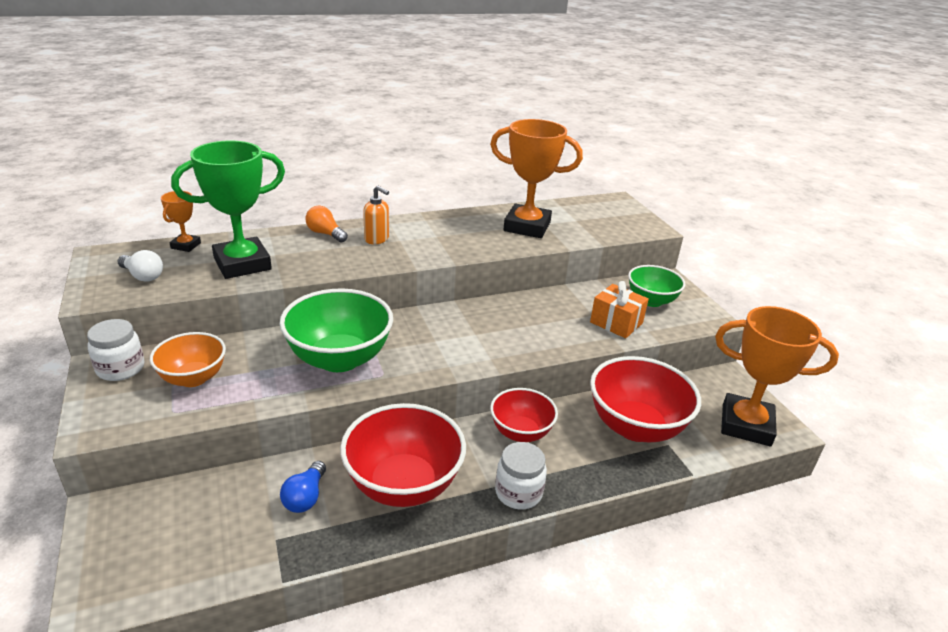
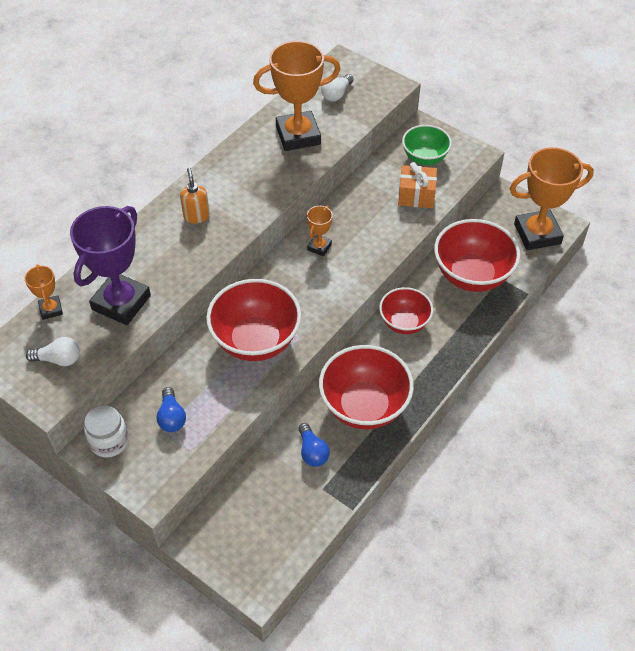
camera: 30 degrees left, 20 degrees up
orange bowl [150,332,226,387] -> blue light bulb [156,387,186,432]
green trophy [171,141,285,279] -> purple trophy [70,206,151,325]
green bowl [279,288,393,372] -> red bowl [206,279,301,361]
orange light bulb [305,206,348,243] -> none
orange soap dispenser [363,185,389,244] -> orange soap dispenser turned 105 degrees counterclockwise [180,168,210,223]
white jar [495,442,547,510] -> none
none -> orange trophy [307,205,333,256]
none -> white light bulb [321,74,354,101]

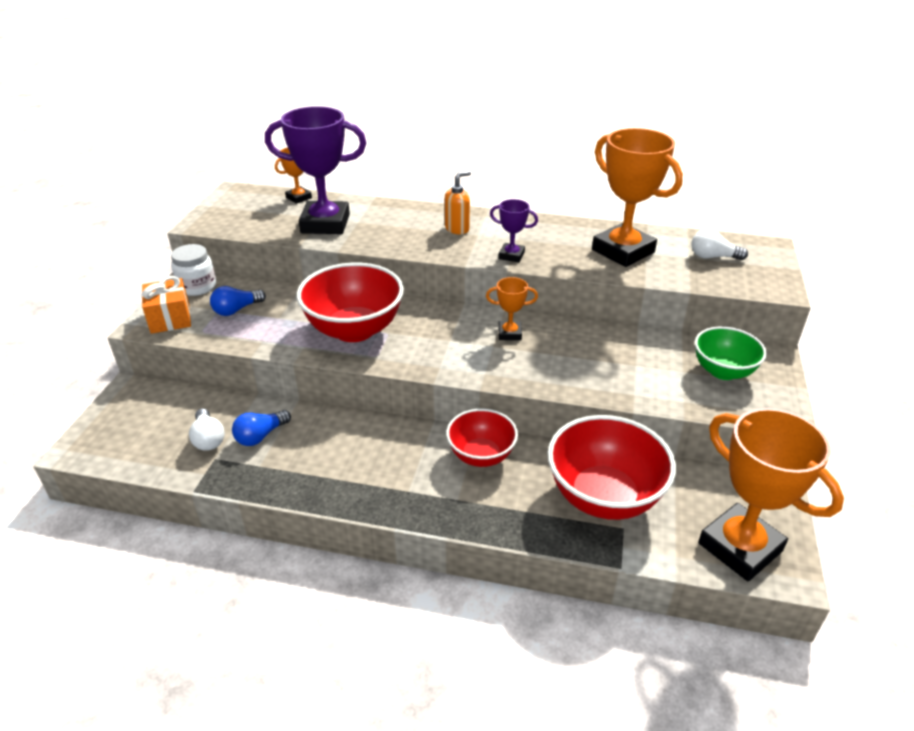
camera: 65 degrees right, 15 degrees down
white light bulb [26,337,80,366] -> white light bulb moved to [189,409,225,451]
red bowl [319,345,414,429] -> none
orange gift [398,162,437,208] -> orange gift moved to [142,276,191,334]
none -> purple trophy [490,199,538,262]

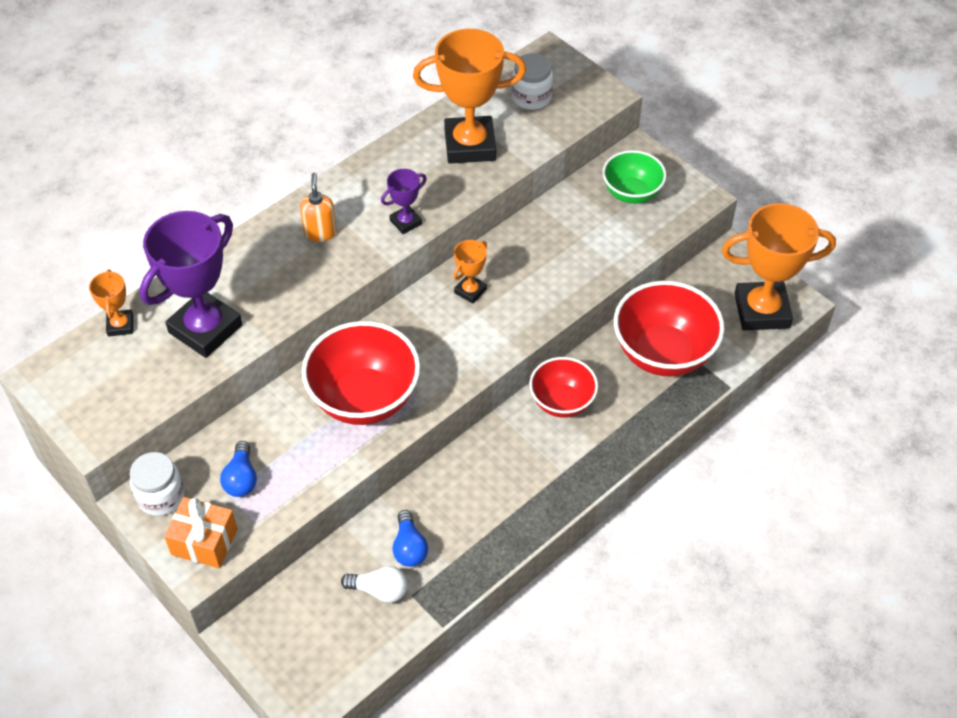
camera: 55 degrees left, 15 degrees up
white light bulb [692,228,748,260] -> white jar [511,53,553,110]

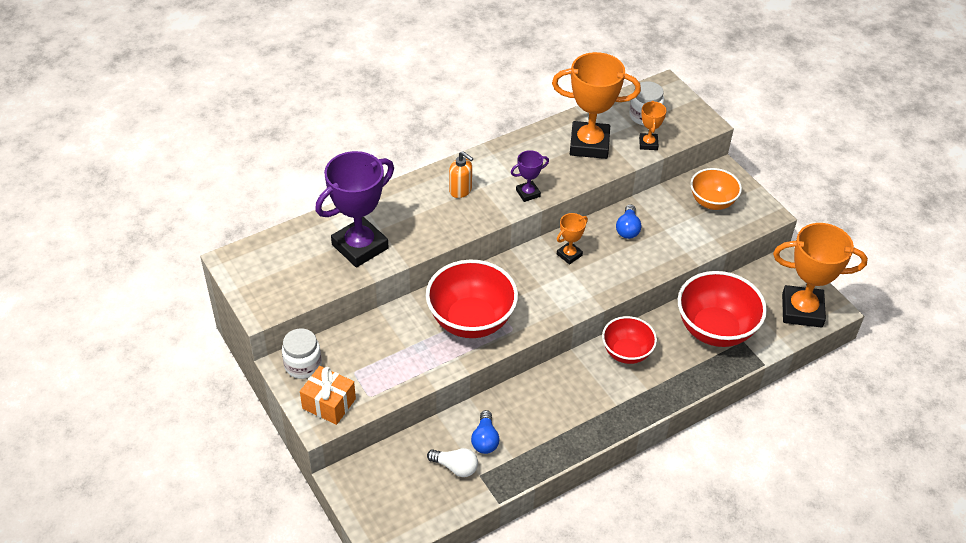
camera: 10 degrees right, 5 degrees down
orange trophy [89,269,133,337] -> orange trophy moved to [639,101,667,150]
blue light bulb [220,441,257,497] -> blue light bulb moved to [616,204,641,239]
orange soap dispenser [300,173,337,242] -> orange soap dispenser turned 120 degrees clockwise [449,151,474,198]
green bowl [603,150,666,204] -> orange bowl [690,168,742,210]

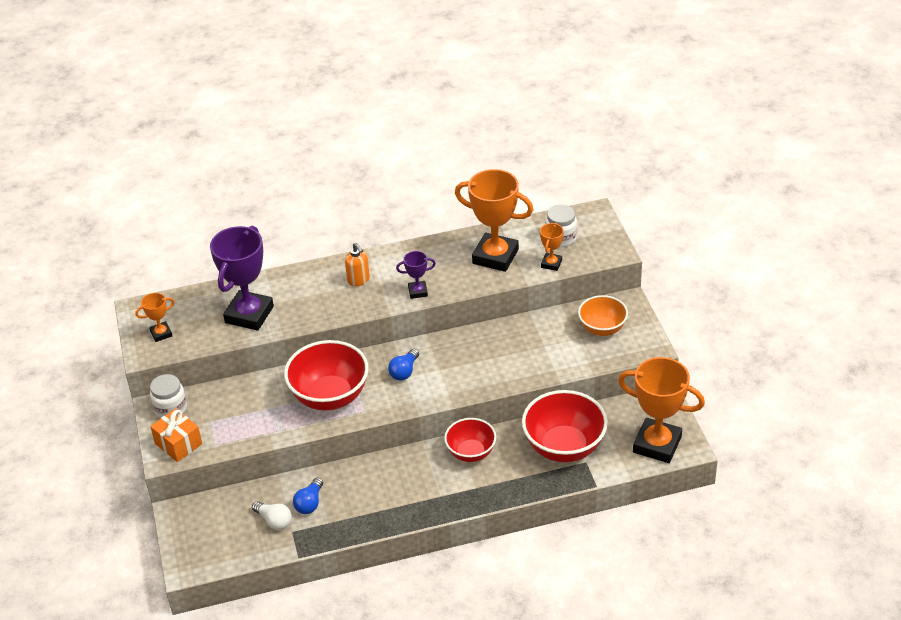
camera: 20 degrees right, 5 degrees down
purple trophy [315,151,394,268] -> purple trophy turned 45 degrees counterclockwise [210,226,274,331]
orange trophy [557,213,588,265] -> orange trophy moved to [136,293,174,342]
blue light bulb [616,204,641,239] -> blue light bulb moved to [388,349,419,381]

